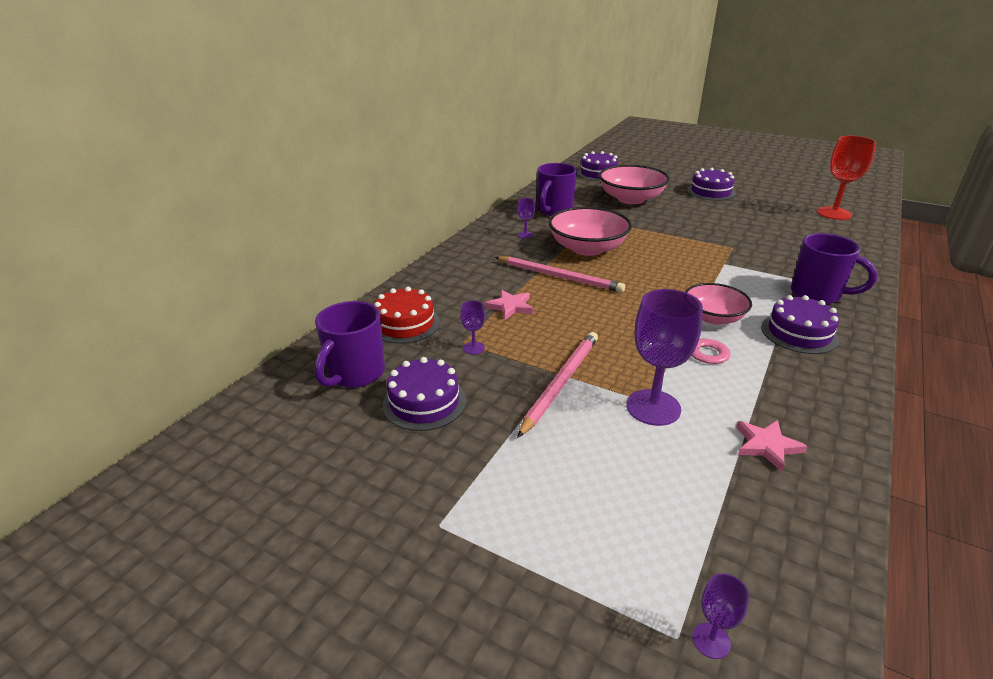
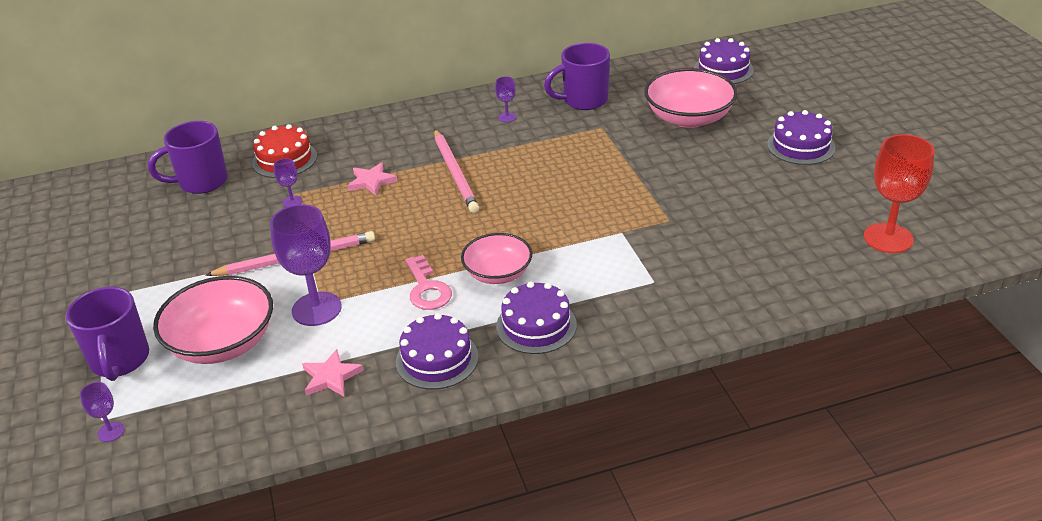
camera: 45 degrees right, 5 degrees up
purple cake [383,357,466,431] -> purple cake moved to [396,313,479,389]
pink bowl [548,207,632,256] -> pink bowl moved to [153,276,273,364]
purple mug [791,233,877,304] -> purple mug moved to [66,287,149,381]

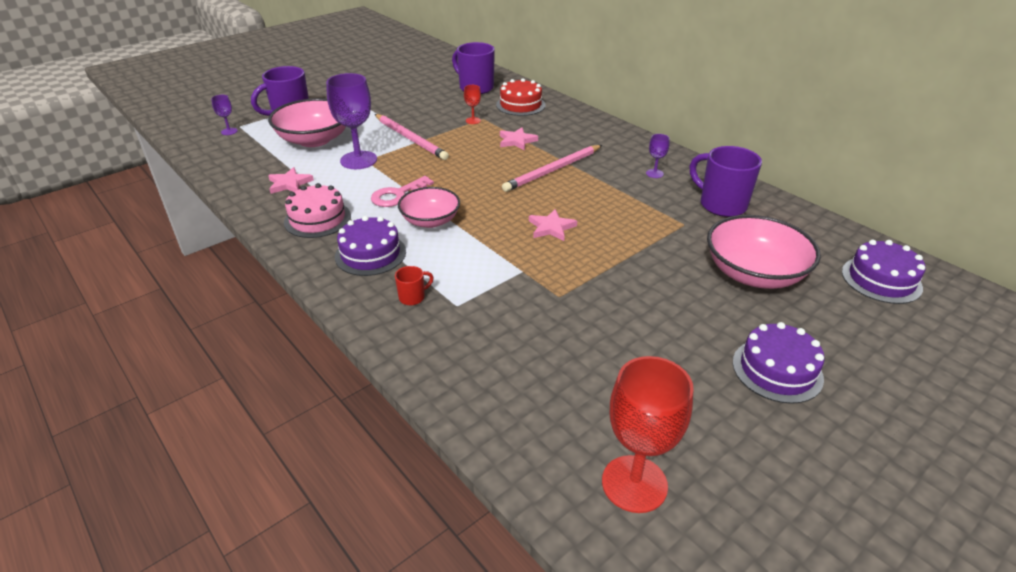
camera: 65 degrees right, 0 degrees up
purple goblet [273,158,303,207] -> red goblet [464,85,481,124]
purple cake [396,313,479,389] -> pink cake [284,183,351,238]
none -> red mug [395,266,434,305]
none -> pink star [529,209,577,241]

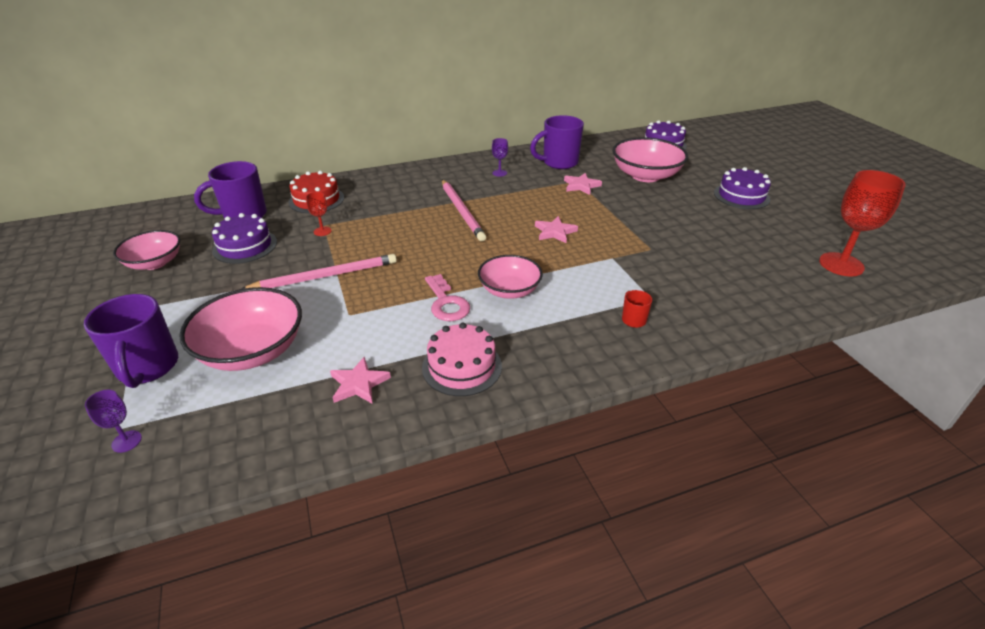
camera: 70 degrees left, 0 degrees up
purple goblet [326,73,377,169] -> none
purple cake [335,216,406,276] -> purple cake moved to [212,213,277,264]
pink star [500,127,538,151] -> pink star moved to [564,173,602,195]
none -> pink bowl [113,230,180,270]

